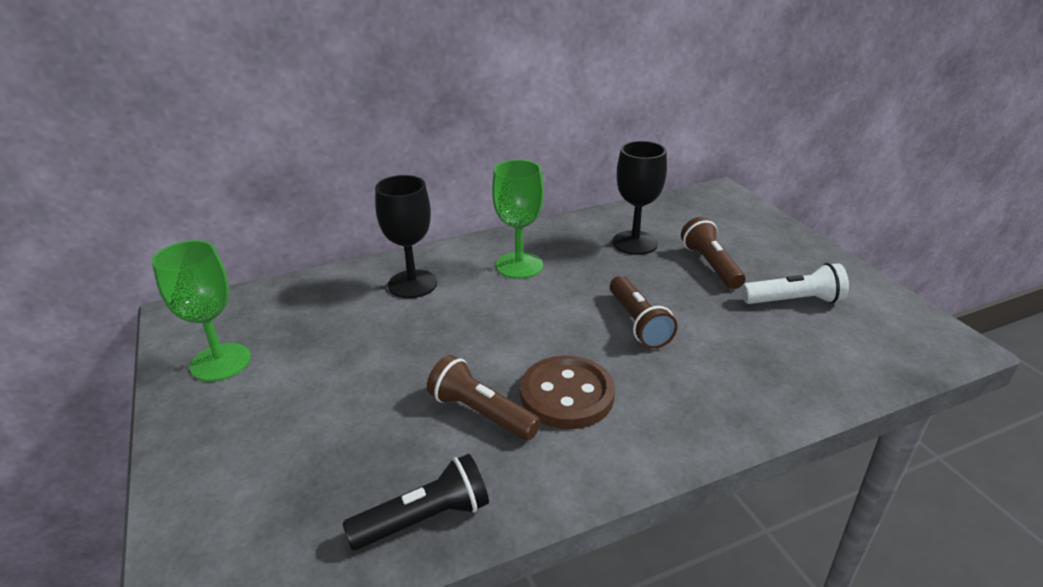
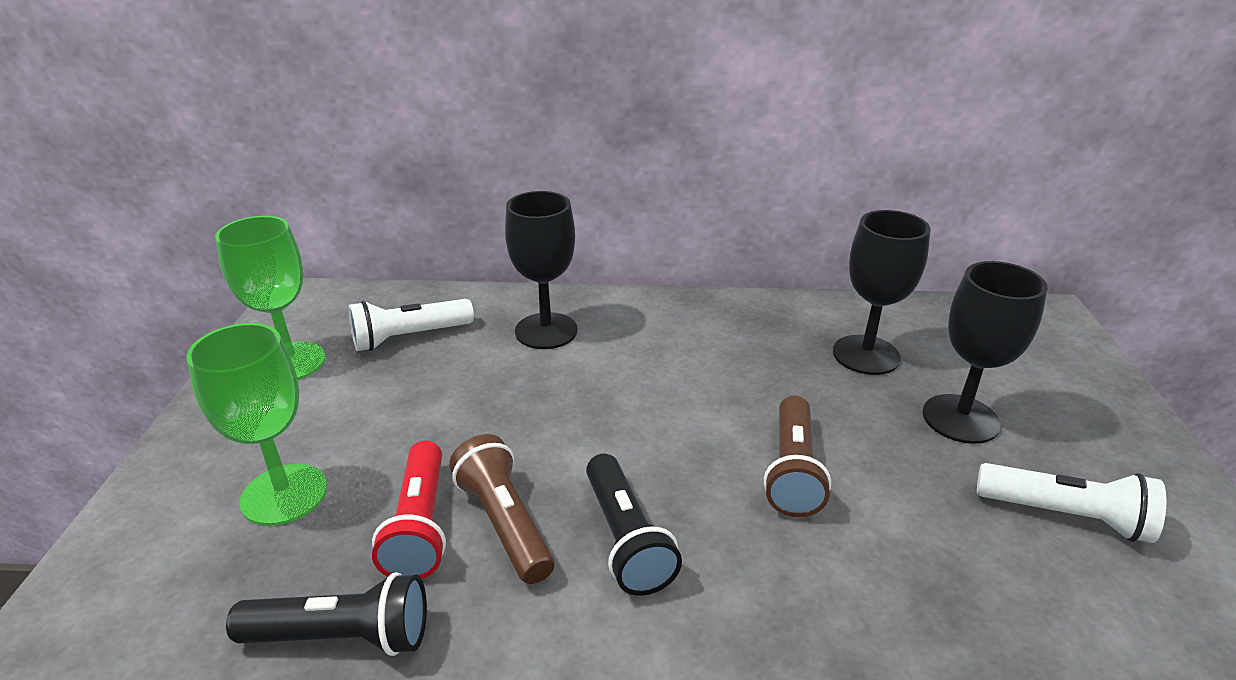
camera: 25 degrees right, 0 degrees up
green goblet [492,160,544,279] -> green goblet moved to [186,323,327,526]
brown button [520,355,615,429] -> black flashlight [586,454,682,596]
brown flashlight [681,217,746,289] -> black goblet [922,261,1048,444]
none -> white flashlight [349,299,474,351]
none -> red flashlight [372,441,446,579]

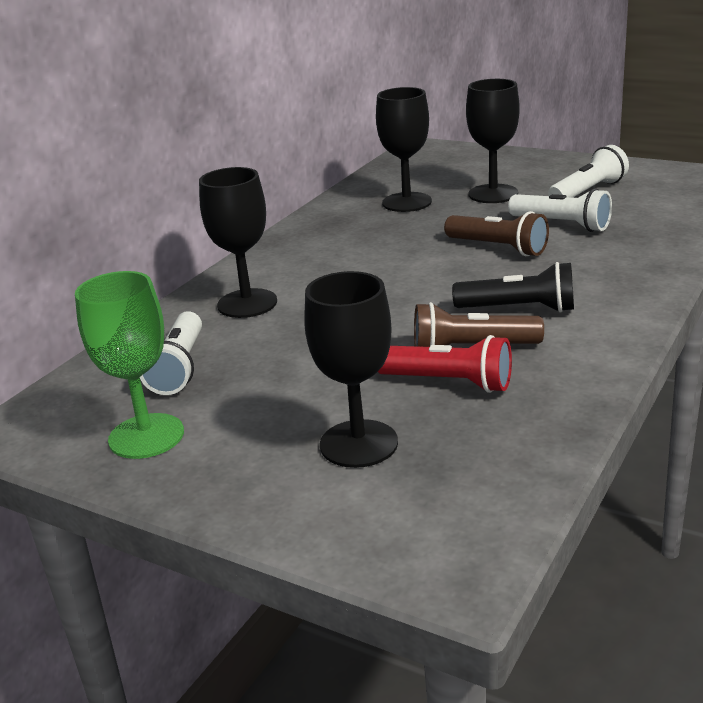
camera: 60 degrees left, 5 degrees down
green goblet [186,323,327,526] -> black goblet [304,271,398,468]
black flashlight [226,572,427,656] -> none
none -> white flashlight [508,188,612,232]

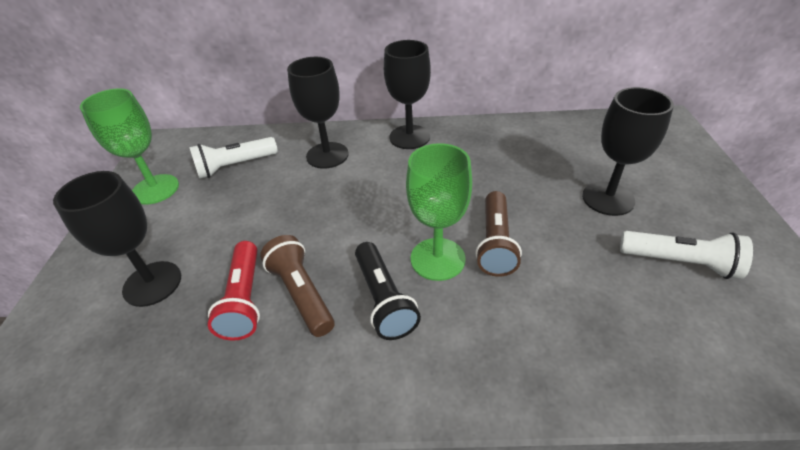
camera: 60 degrees right, 15 degrees up
black goblet [376,87,432,212] -> black goblet moved to [384,40,431,149]
white flashlight [508,188,612,232] -> none
none -> green goblet [406,143,472,281]

